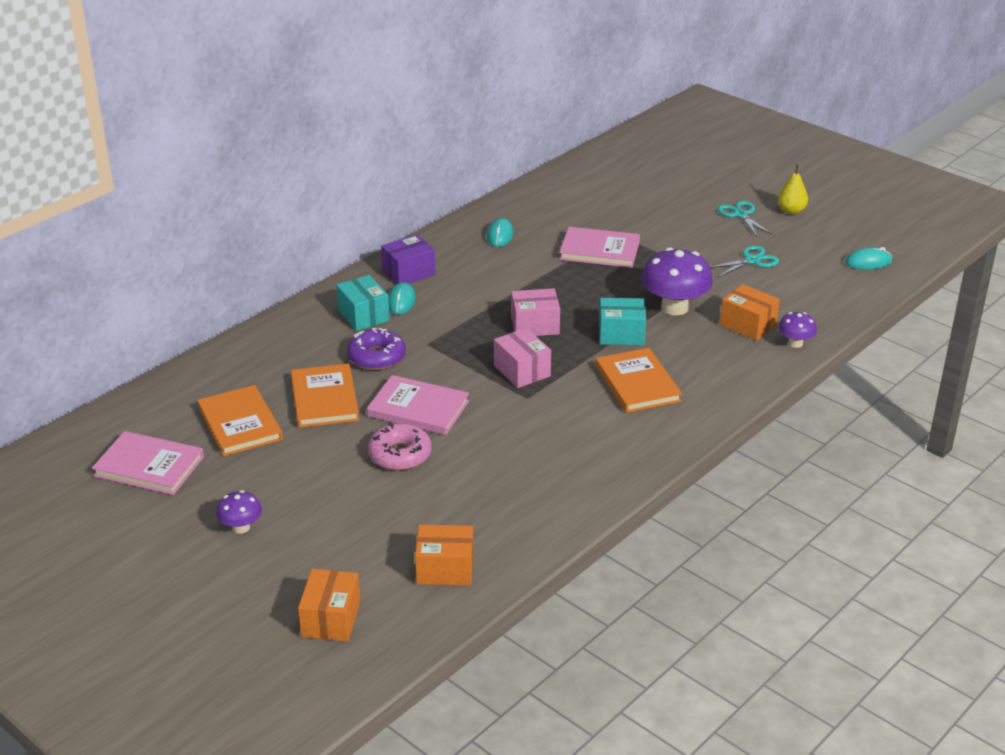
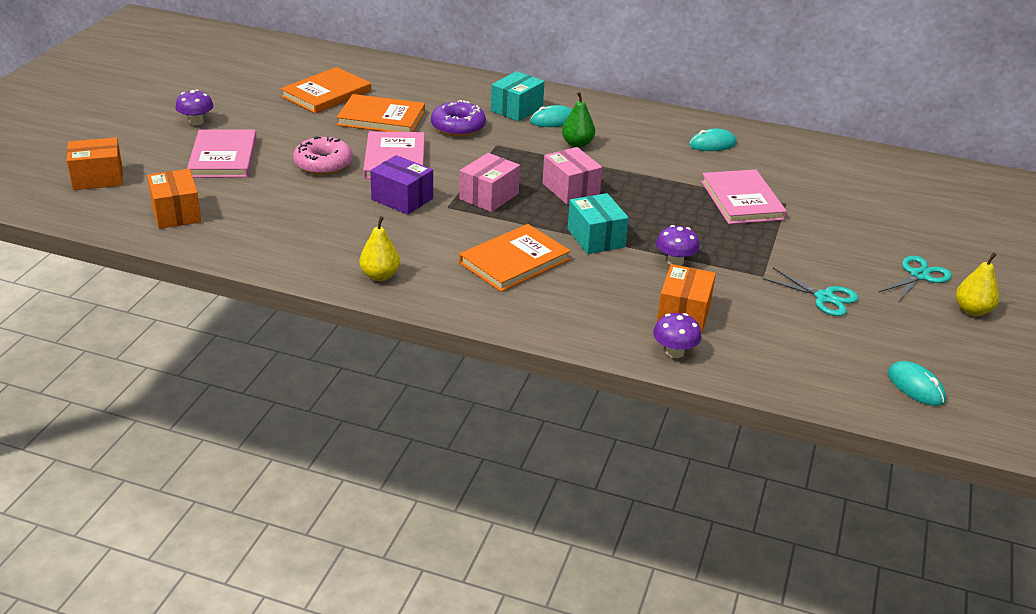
camera: 65 degrees right, 0 degrees up
pink book [92,431,204,495] -> pink book moved to [187,130,257,178]
orange book [291,363,359,428] -> orange book turned 45 degrees clockwise [336,94,425,132]
purple box [381,235,436,284] -> purple box moved to [370,155,433,215]
purple mushroom [641,247,713,315] -> purple mushroom [656,225,699,266], size x0.52
none -> yellow pear [359,216,400,281]
none -> green pear [562,92,595,148]

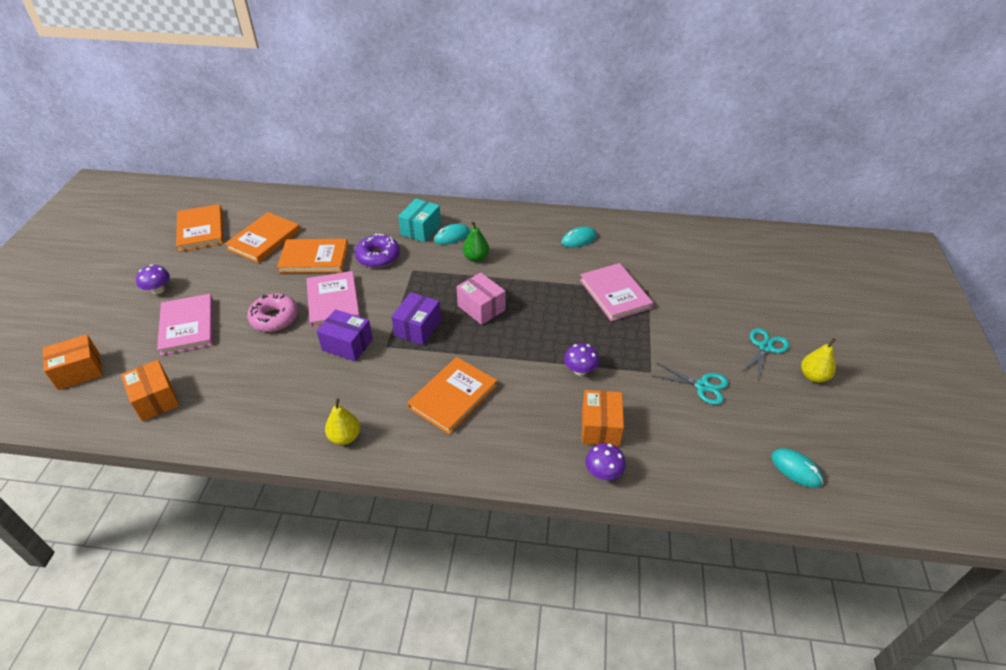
camera: 10 degrees left, 10 degrees up
pink box [459,153,520,212] -> purple box [391,292,441,345]
turquoise box [568,193,629,254] -> none
none -> orange book [176,204,224,252]

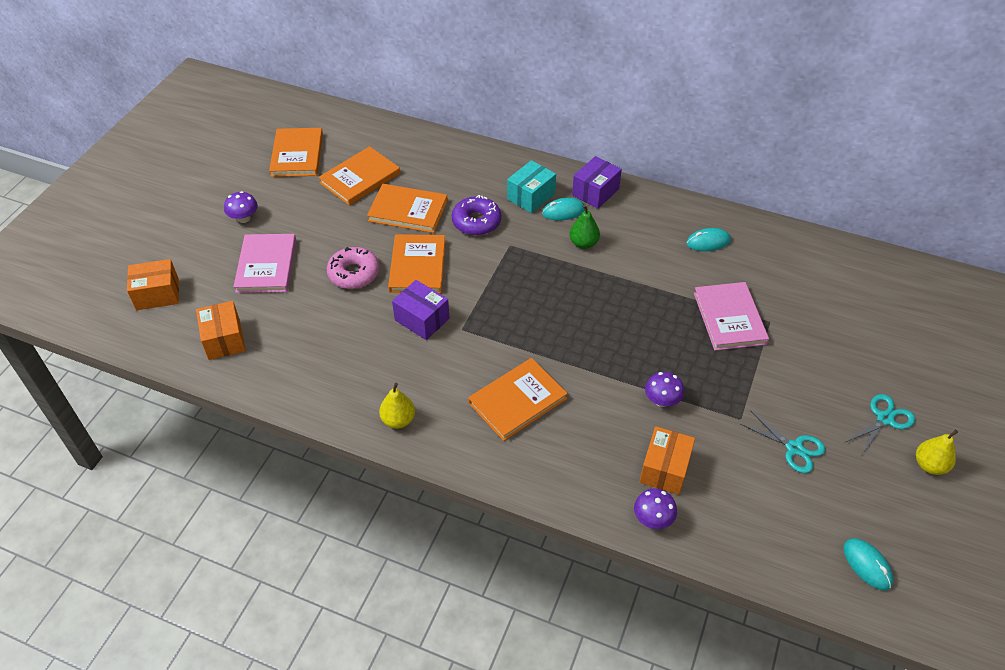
camera: 15 degrees right, 5 degrees up
pink book [307,271,360,328] -> orange book [388,234,445,294]
purple box [391,292,441,345] -> purple box moved to [572,156,622,209]
pink box [457,272,506,325] -> none

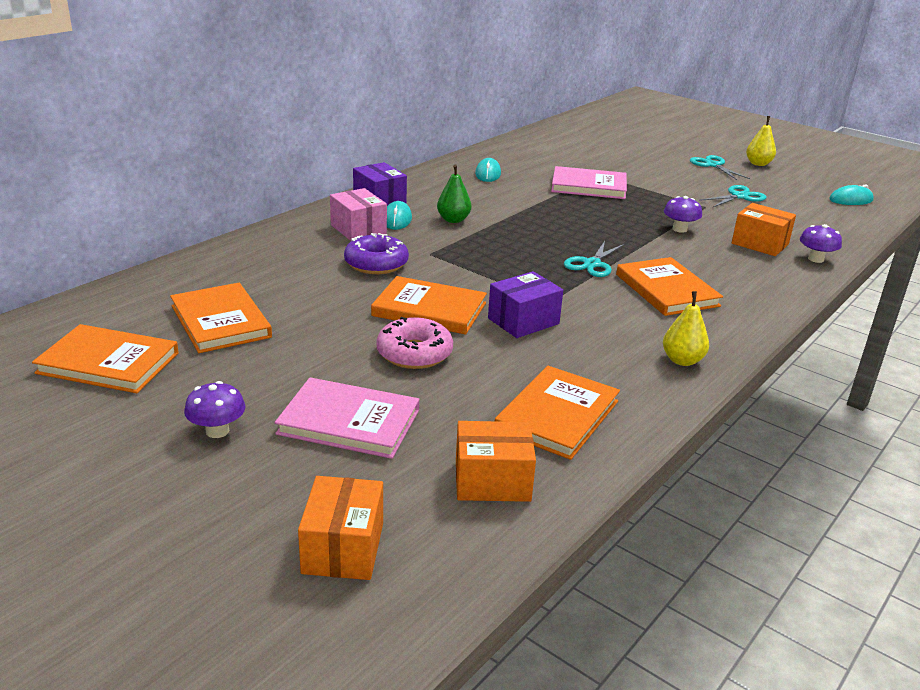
camera: 75 degrees left, 20 degrees down
orange book [367,184,448,233] -> orange book moved to [495,366,620,460]
turquoise box [507,160,556,213] -> pink box [330,188,387,241]
none -> turquoise scissors [564,241,624,277]

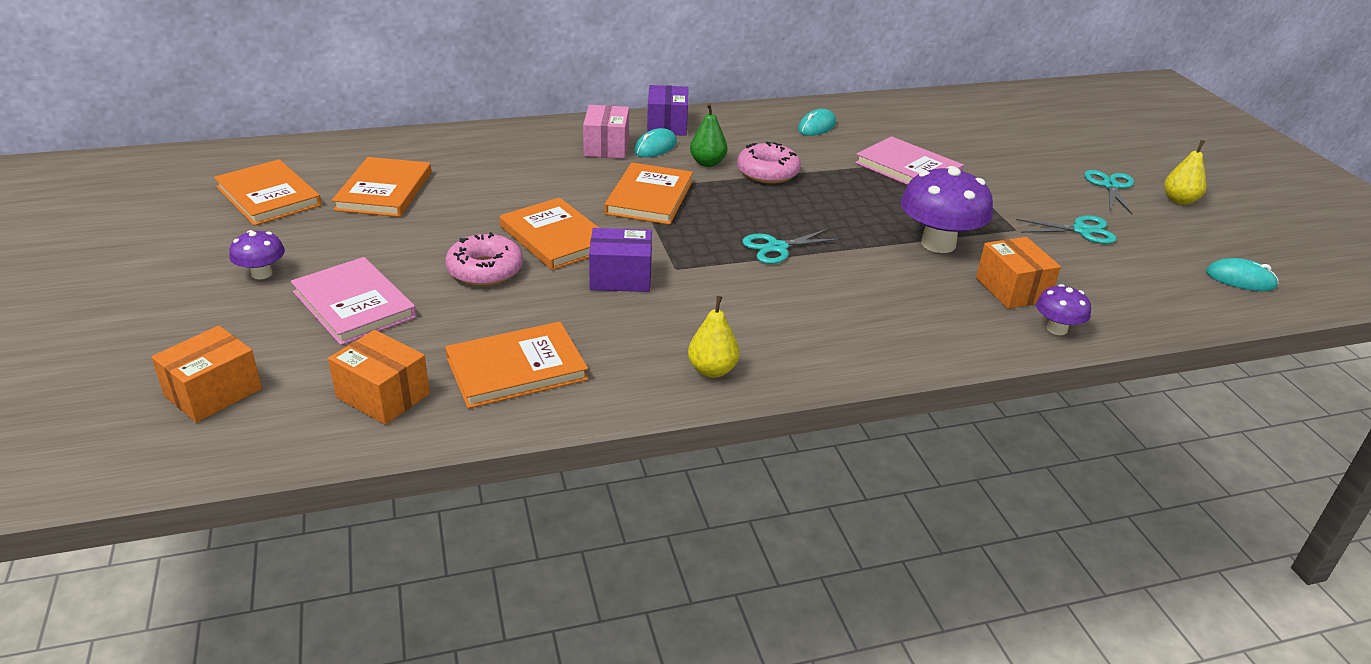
camera: 35 degrees right, 5 degrees up
purple donut [344,233,409,274] -> none
orange book [616,257,723,316] -> orange book moved to [604,163,693,225]
purple mushroom [664,196,702,233] -> purple mushroom [901,166,993,253], size x1.91
none -> pink donut [737,142,801,184]

